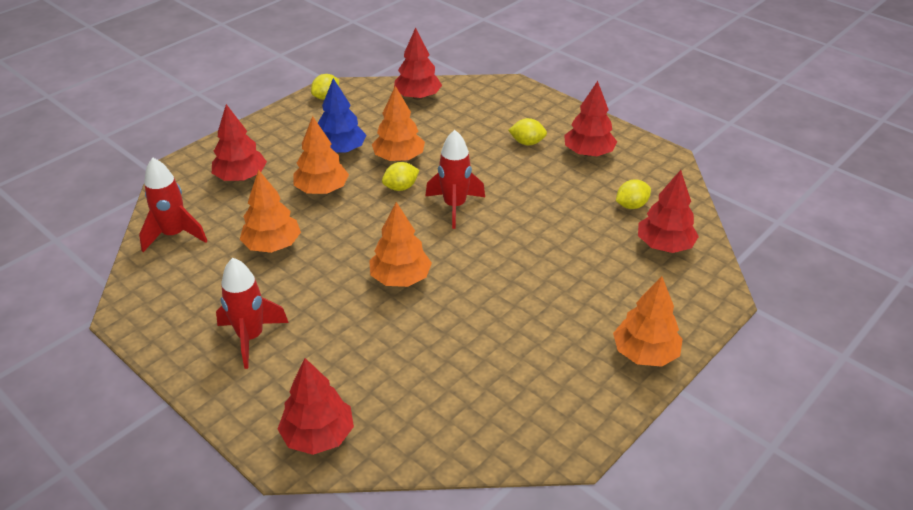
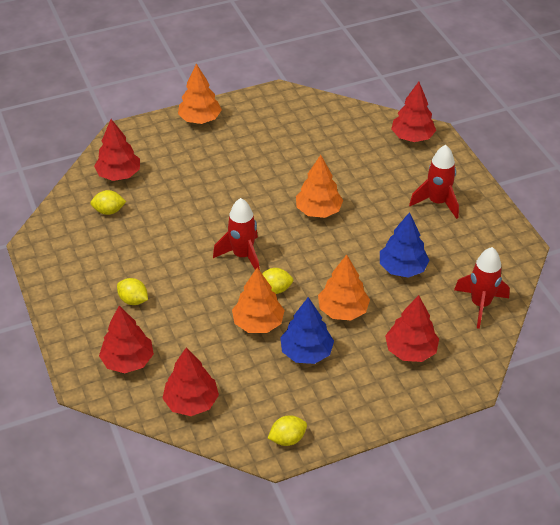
camera: 155 degrees left, 5 degrees up
orange tree [240,169,301,253] -> blue tree [380,212,429,278]
red tree [564,81,617,157] -> red tree moved to [99,306,154,373]

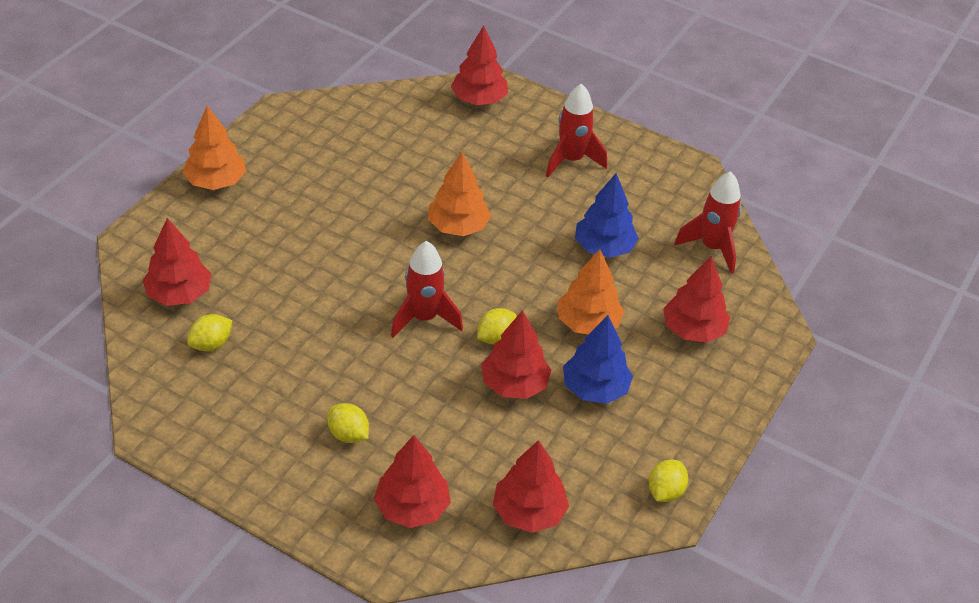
camera: 40 degrees left, 0 degrees up
yellow lemon [117,278,148,305] -> yellow lemon turned 45 degrees clockwise [327,403,369,443]
orange tree [232,268,285,333] -> red tree [481,310,551,399]

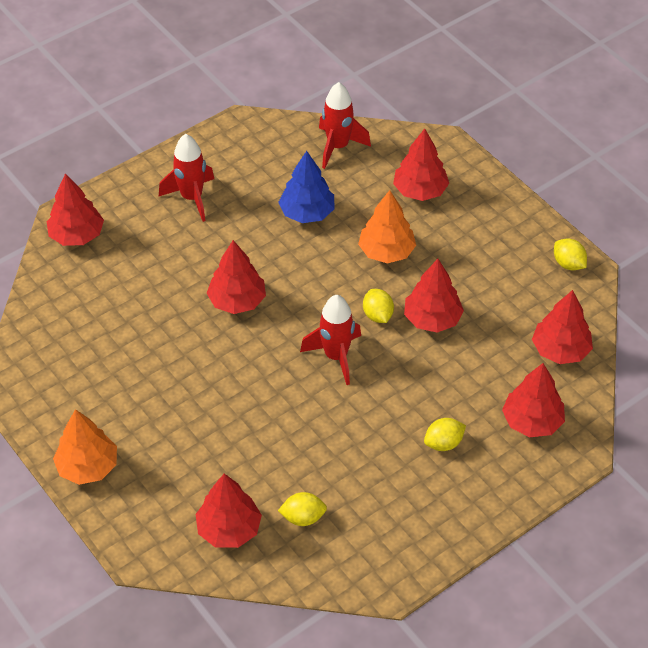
camera: 65 degrees left, 5 degrees up
yellow lemon [187,314,232,351] -> yellow lemon turned 75 degrees counterclockwise [278,492,327,526]
orange tree [428,152,491,236] -> red tree [207,240,266,314]
blue tree [563,315,633,404] -> none

